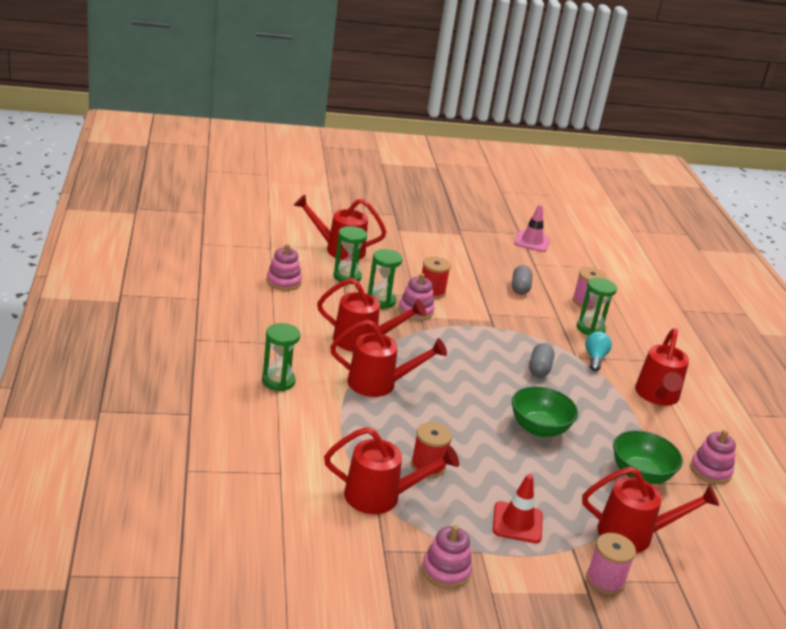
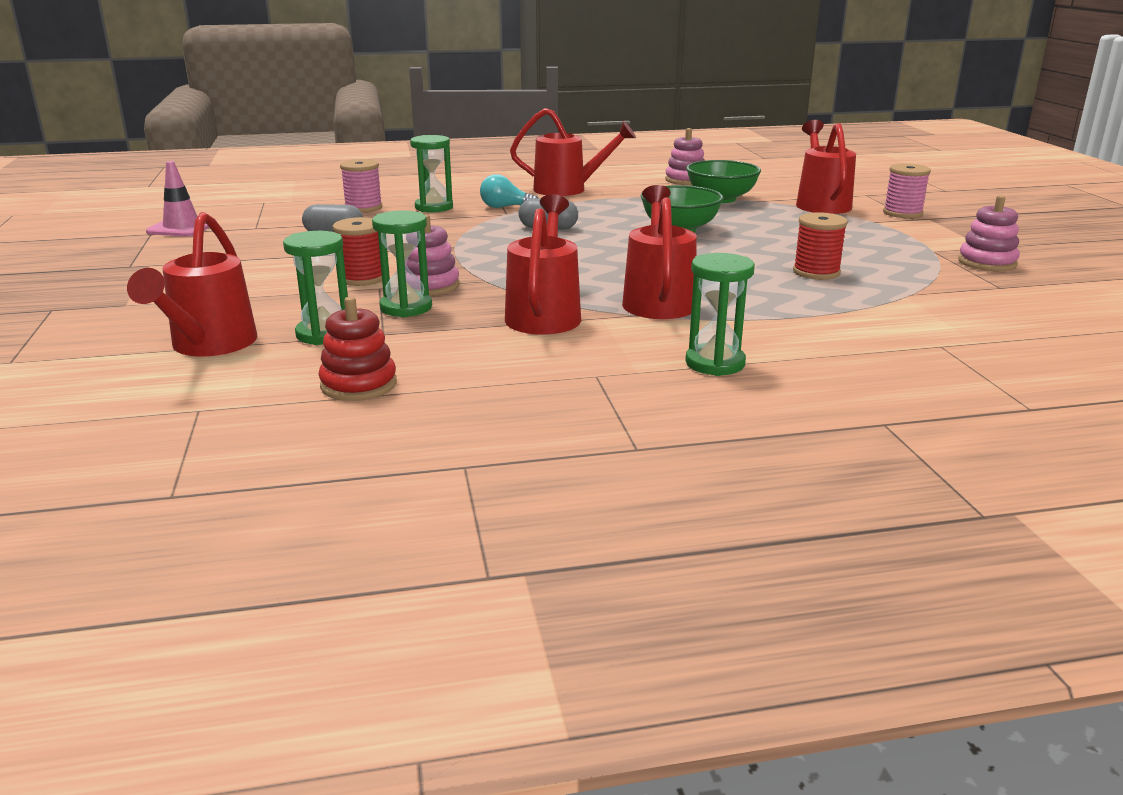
camera: 90 degrees left, 5 degrees down
pink stacking toy [267,244,302,291] -> red stacking toy [318,297,397,401]
red watering can [324,427,459,514] -> none
red traffic cone [493,474,543,543] -> none

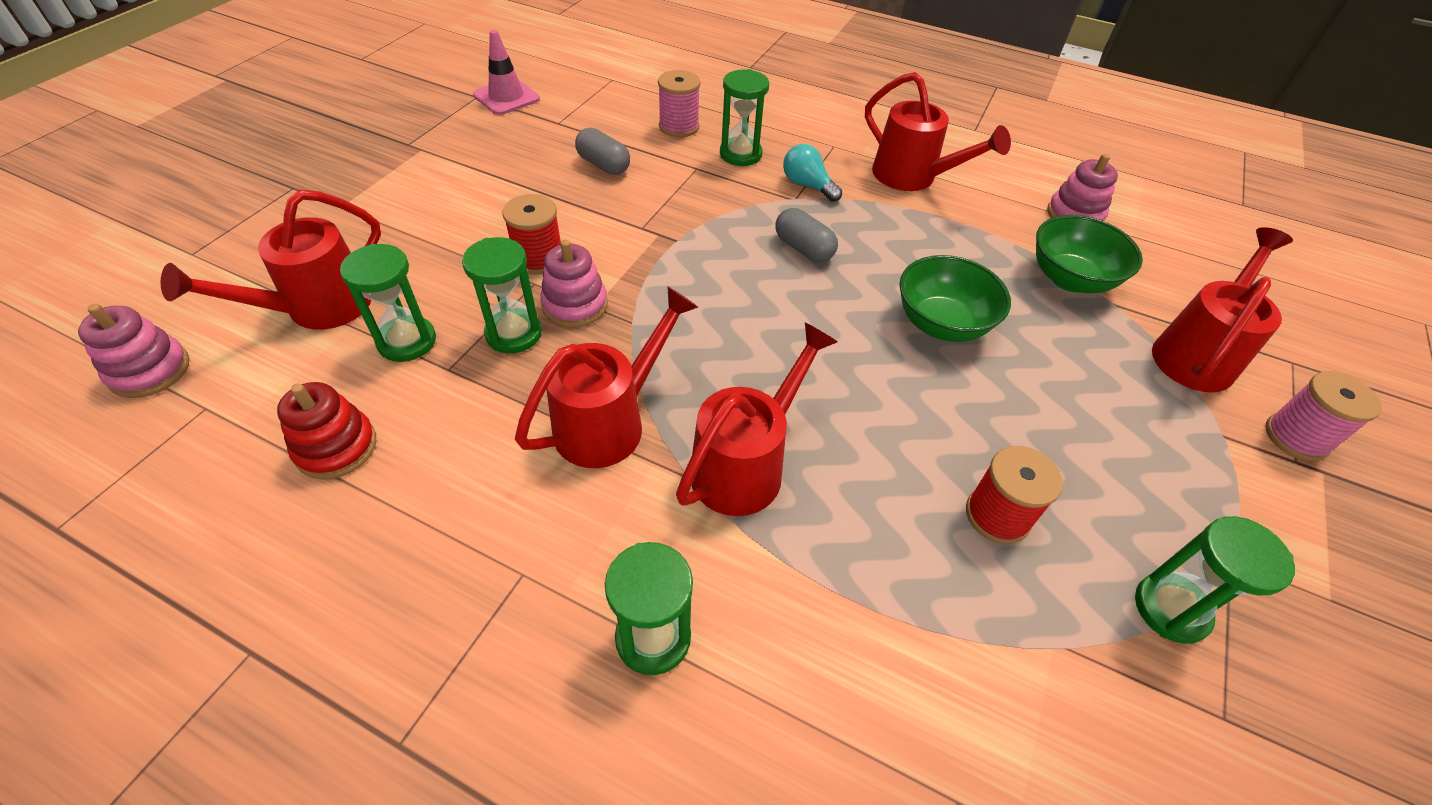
camera: 35 degrees right, 25 degrees up
pink stacking toy [958,195,1020,271] -> pink stacking toy moved to [78,304,190,398]
none -> green hourglass [1135,516,1295,644]

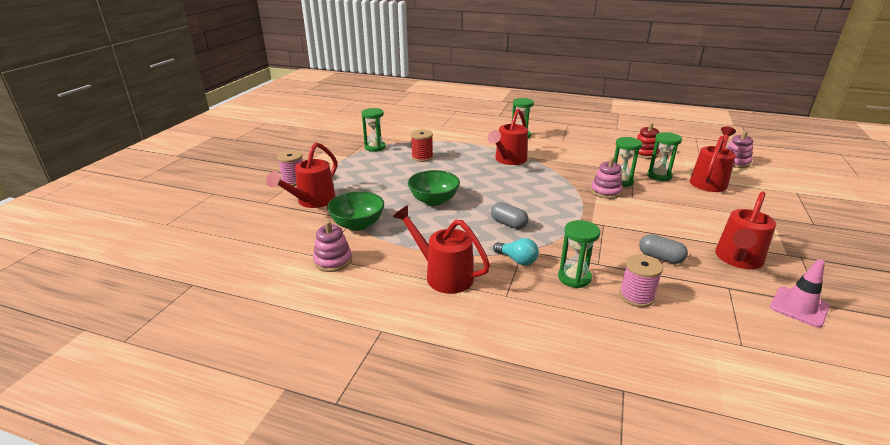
camera: 175 degrees right, 20 degrees down
red spool [503,194,561,275] -> none
red watering can [515,286,698,468] -> red watering can moved to [715,191,776,269]

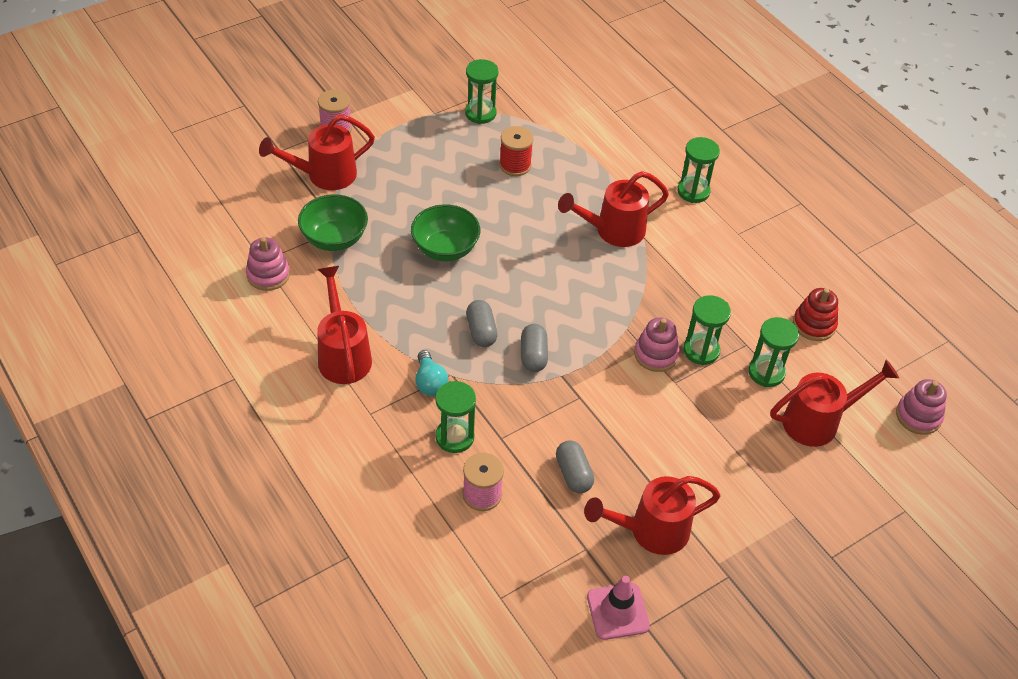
camera: 35 degrees right, 20 degrees up
none -> grey capsule [521,324,548,372]

